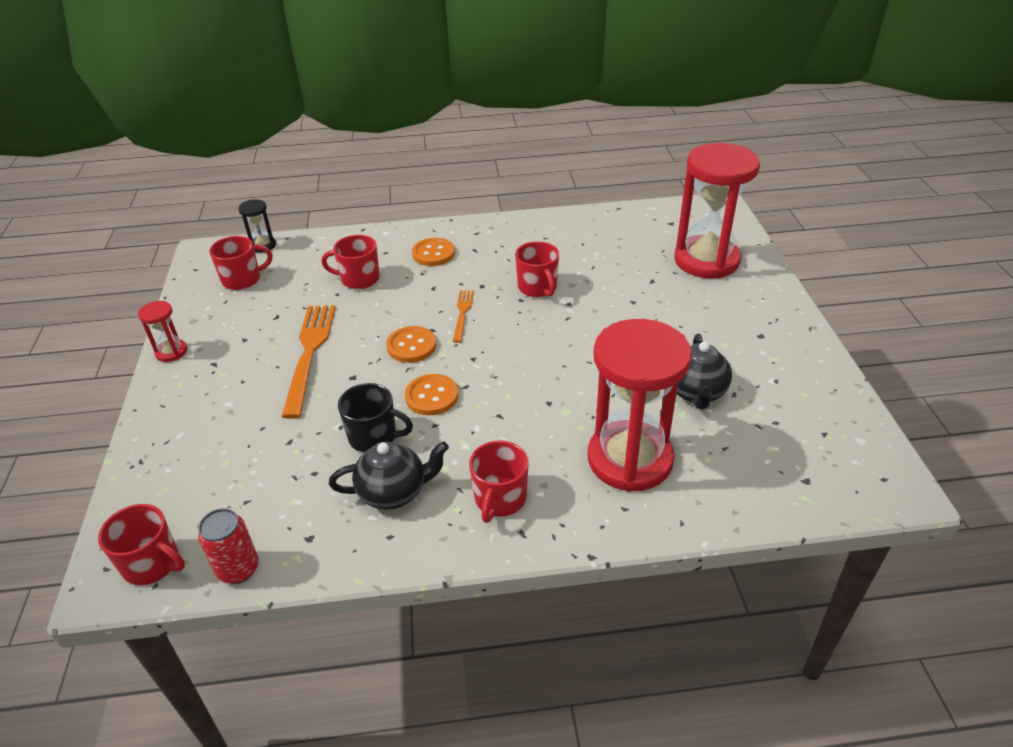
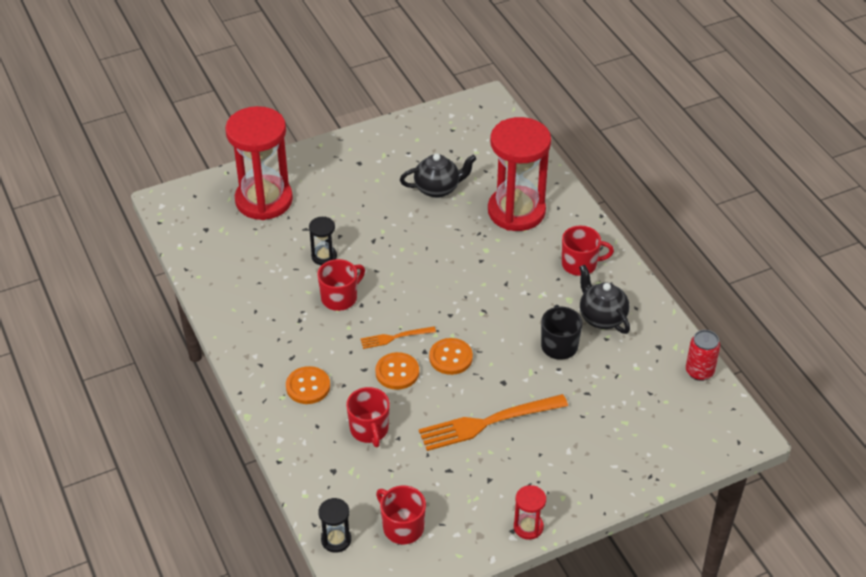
camera: 110 degrees left, 5 degrees up
red mug [98,504,185,585] -> none
orange button [405,374,458,415] -> orange button moved to [375,352,419,390]
none -> black hourglass [309,217,337,265]

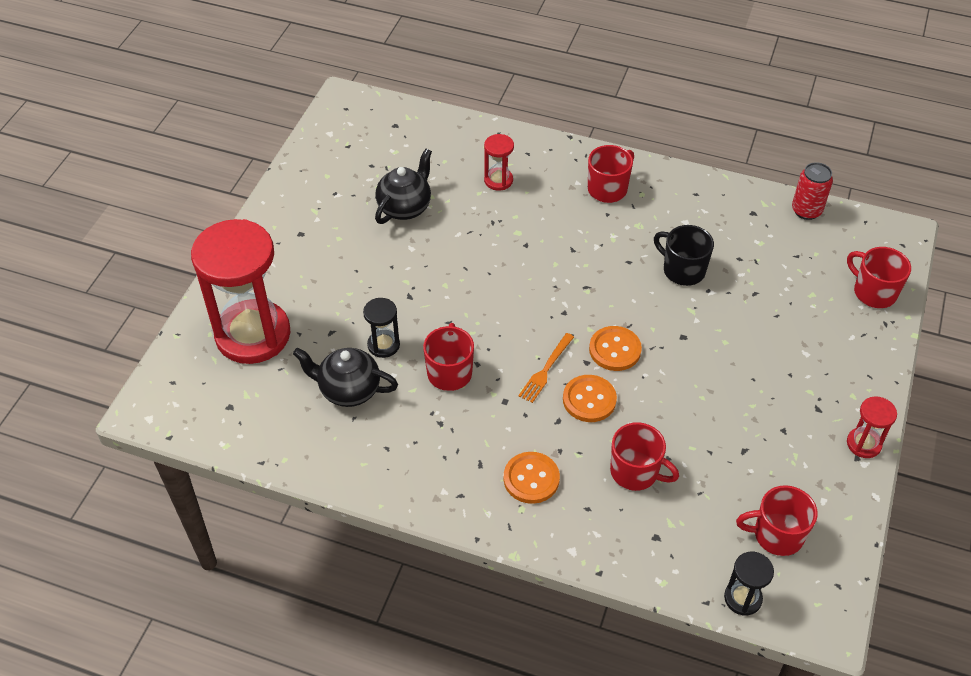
camera: 45 degrees left, 5 degrees up
orange fork [419,394,568,451] -> none
red hourglass [488,117,551,231] -> red hourglass [484,134,514,191], size x0.43
black teapot [579,265,630,334] -> black teapot moved to [293,348,398,407]
none -> red mug [847,247,911,308]

